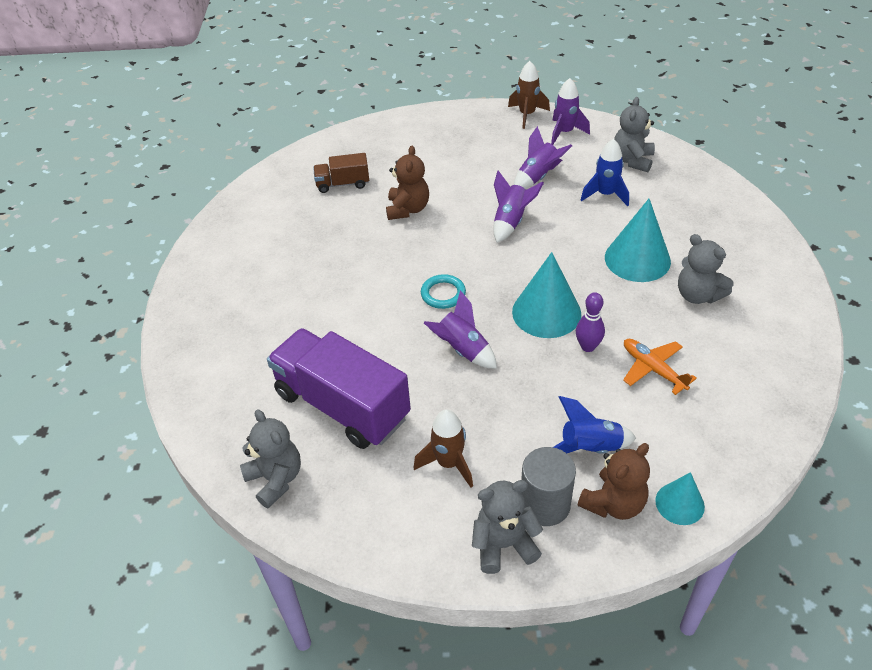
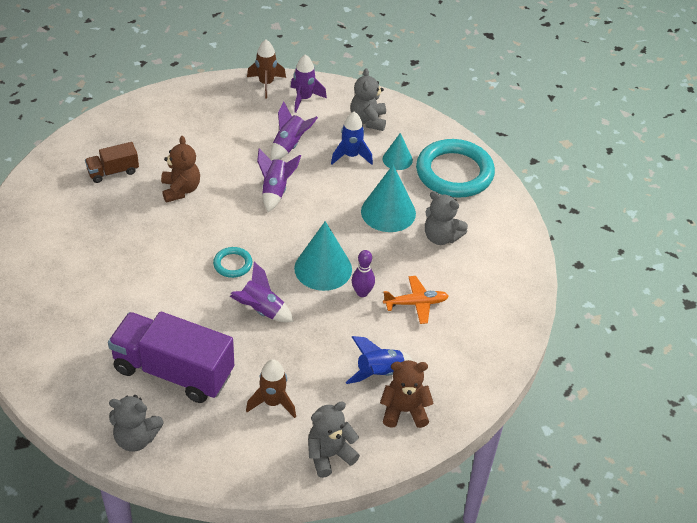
camera: 20 degrees left, 0 degrees up
grey teddy bear [240,409,301,508] -> grey teddy bear turned 150 degrees clockwise [109,395,164,452]
grey cylinder [521,447,576,526] -> none
brown teddy bear [578,443,650,520] -> brown teddy bear turned 120 degrees counterclockwise [380,360,434,428]
orange plane [623,339,697,395] -> orange plane turned 135 degrees clockwise [383,276,449,324]
turquoise cone [655,472,705,525] -> turquoise cone moved to [383,133,413,170]
none -> turquoise ring [416,139,495,198]

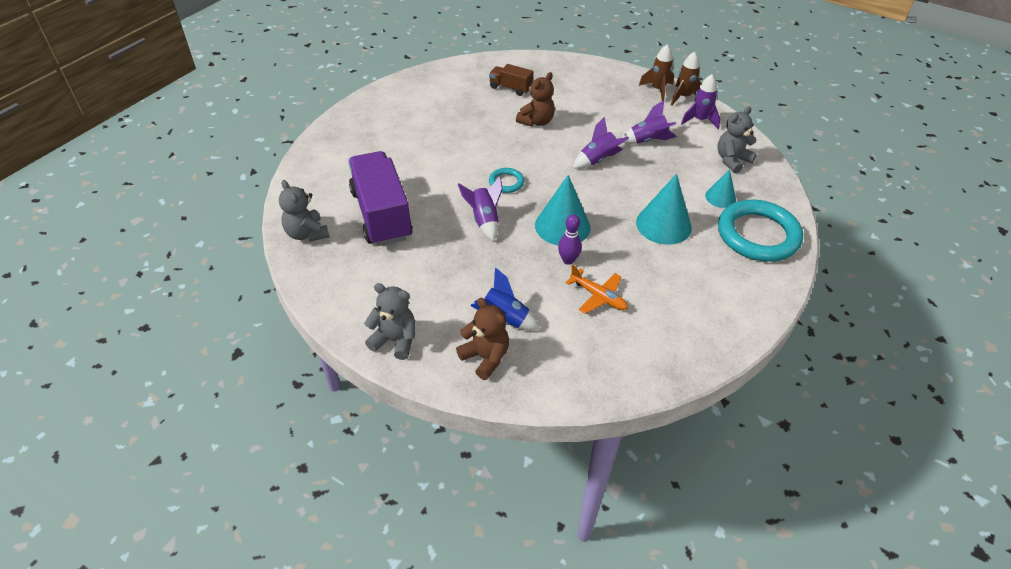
camera: 50 degrees right, 0 degrees up
brown rocket [246,359,296,418] -> brown rocket moved to [639,44,674,101]
blue rocket [331,112,373,165] -> none
grey teddy bear [425,191,468,245] -> none

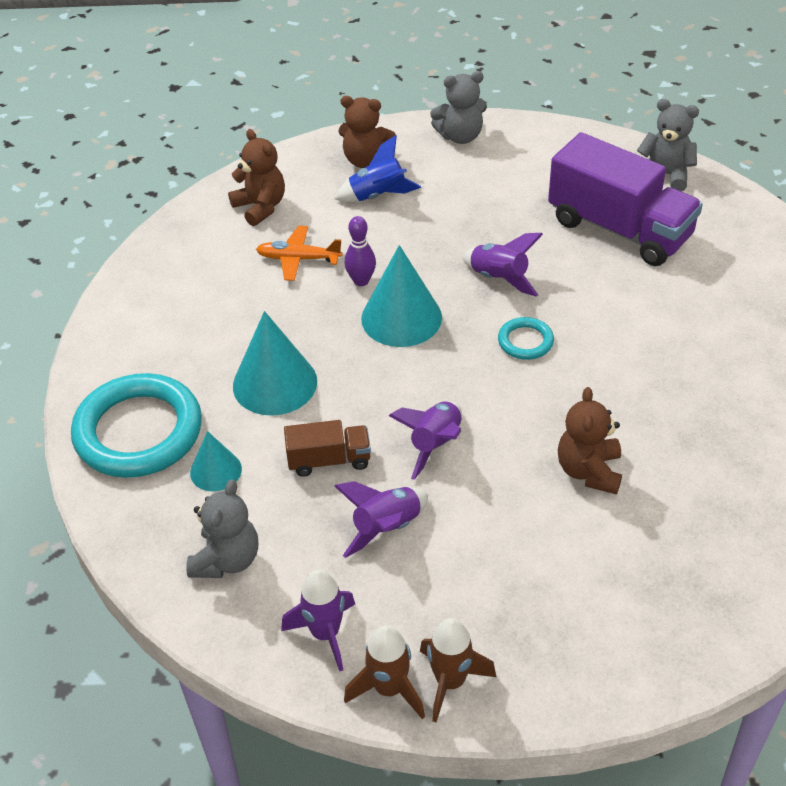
camera: 150 degrees right, 0 degrees up
brown truck [489,64,533,96] -> brown truck moved to [284,420,371,477]
none -> brown teddy bear [228,129,285,226]

